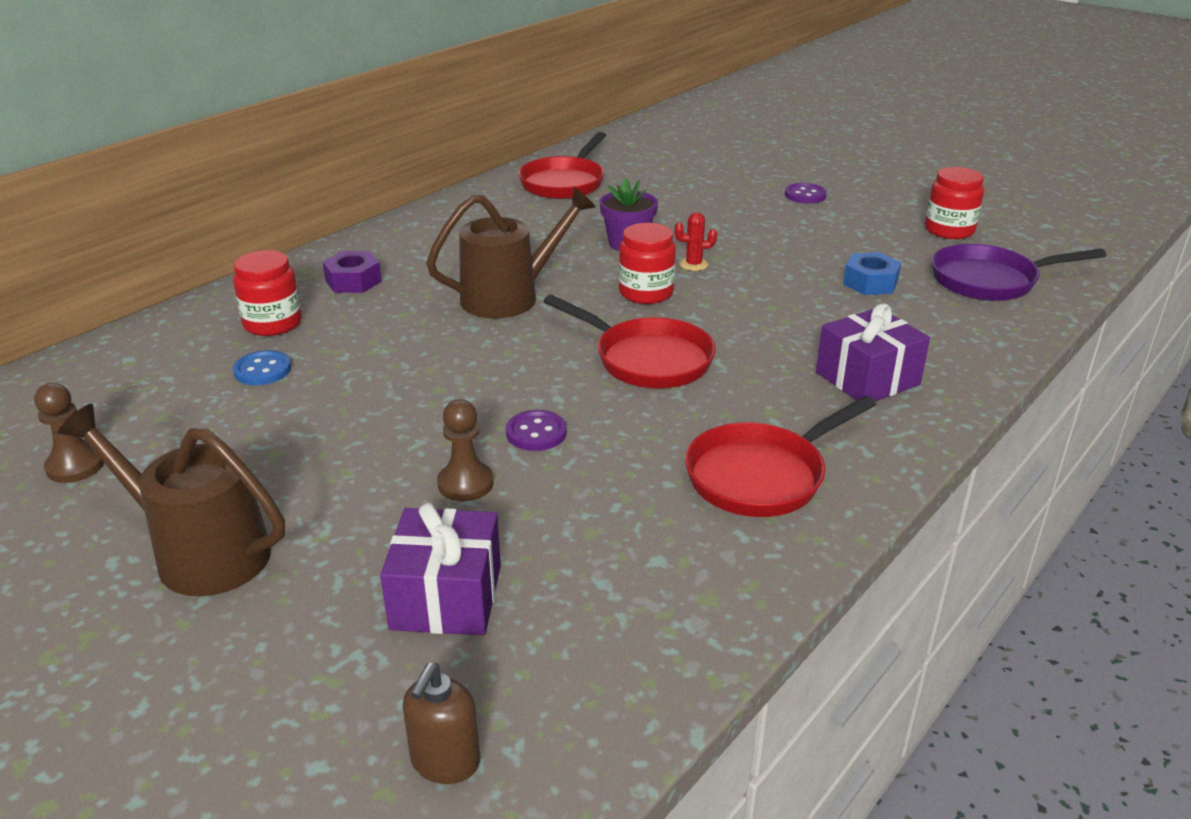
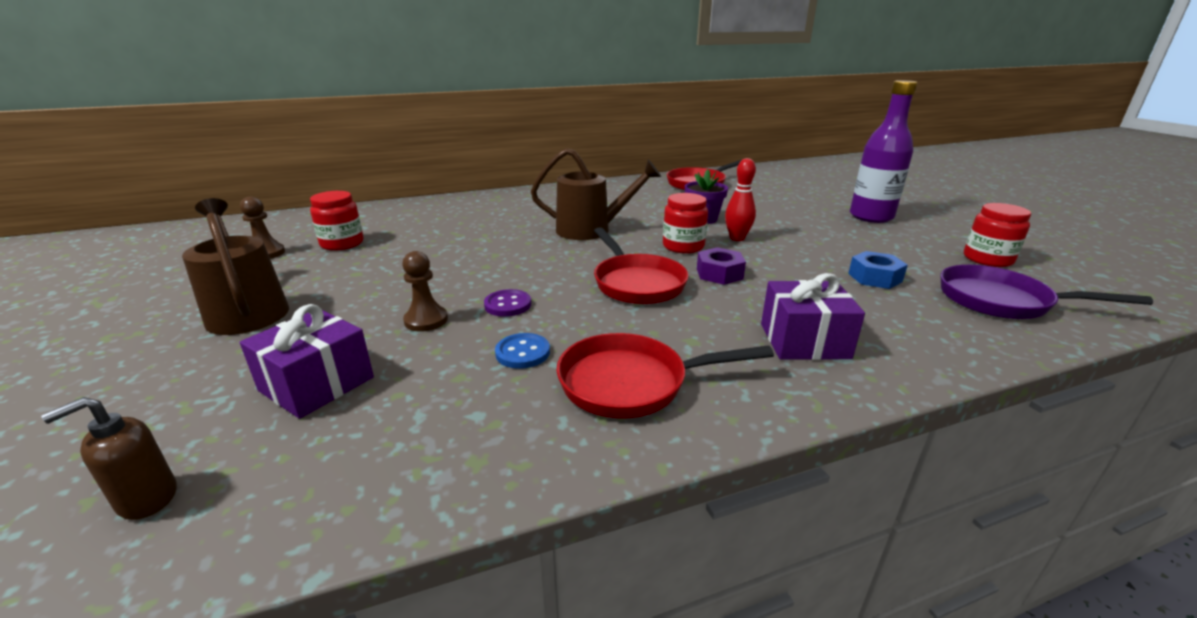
camera: 30 degrees right, 5 degrees down
red jar [233,250,302,336] -> red jar moved to [310,191,364,251]
blue button [233,350,291,385] -> blue button moved to [495,333,550,369]
purple nut [323,251,382,293] -> purple nut moved to [697,247,746,285]
red cactus [674,212,717,271] -> red bowling pin [725,158,756,241]
purple button [785,183,827,204] -> purple bottle [850,80,918,223]

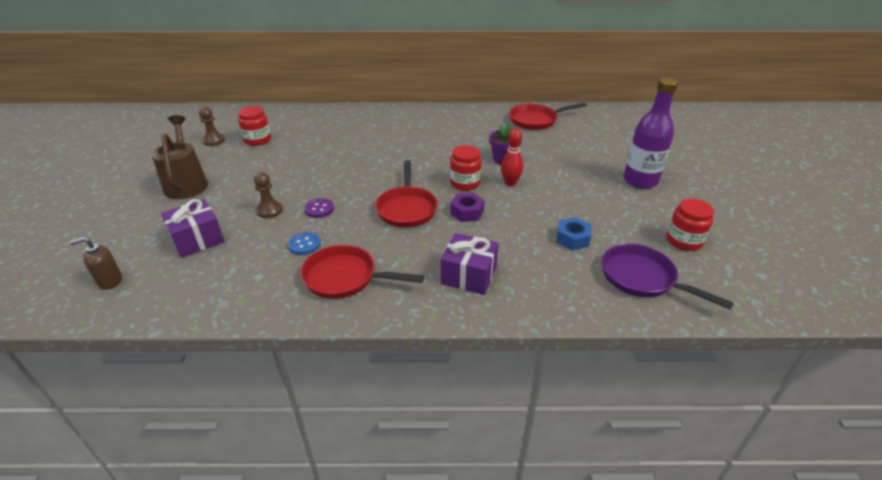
camera: 20 degrees right, 10 degrees up
brown watering can [531,148,661,240] -> none

